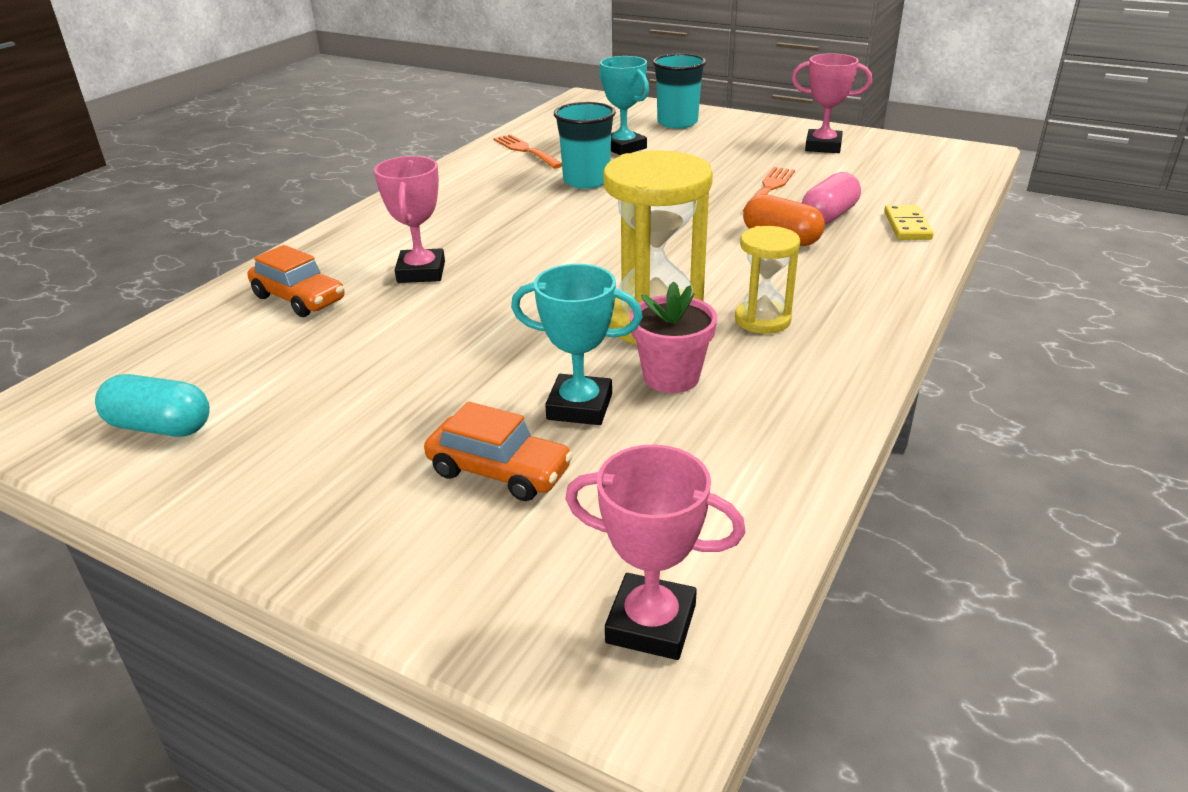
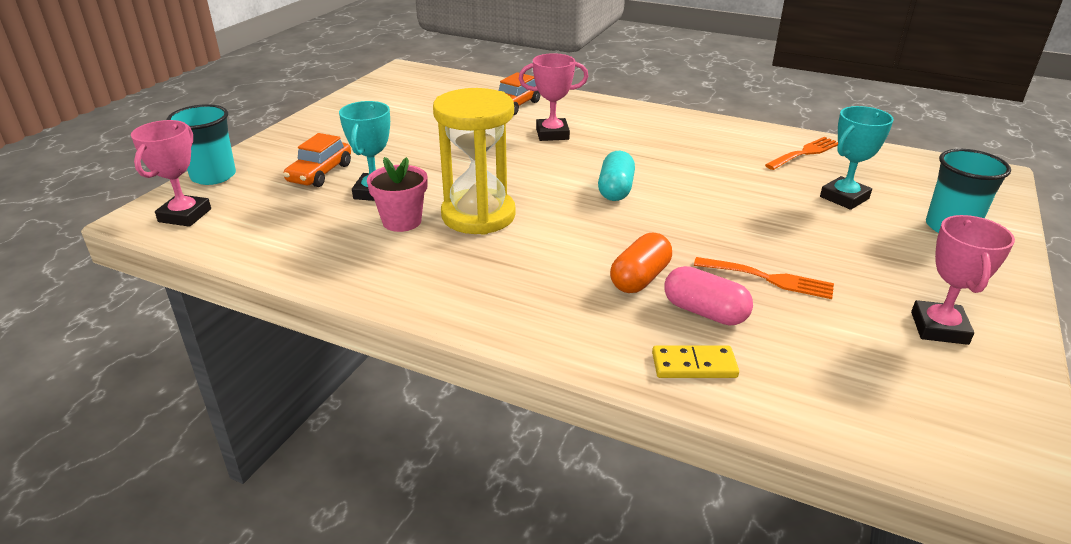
camera: 85 degrees right, 0 degrees up
turquoise capsule [95,374,210,437] -> turquoise capsule moved to [598,151,635,201]
turquoise cup [554,102,616,189] -> turquoise cup moved to [167,104,236,185]
yellow hourglass [735,226,800,334] -> none

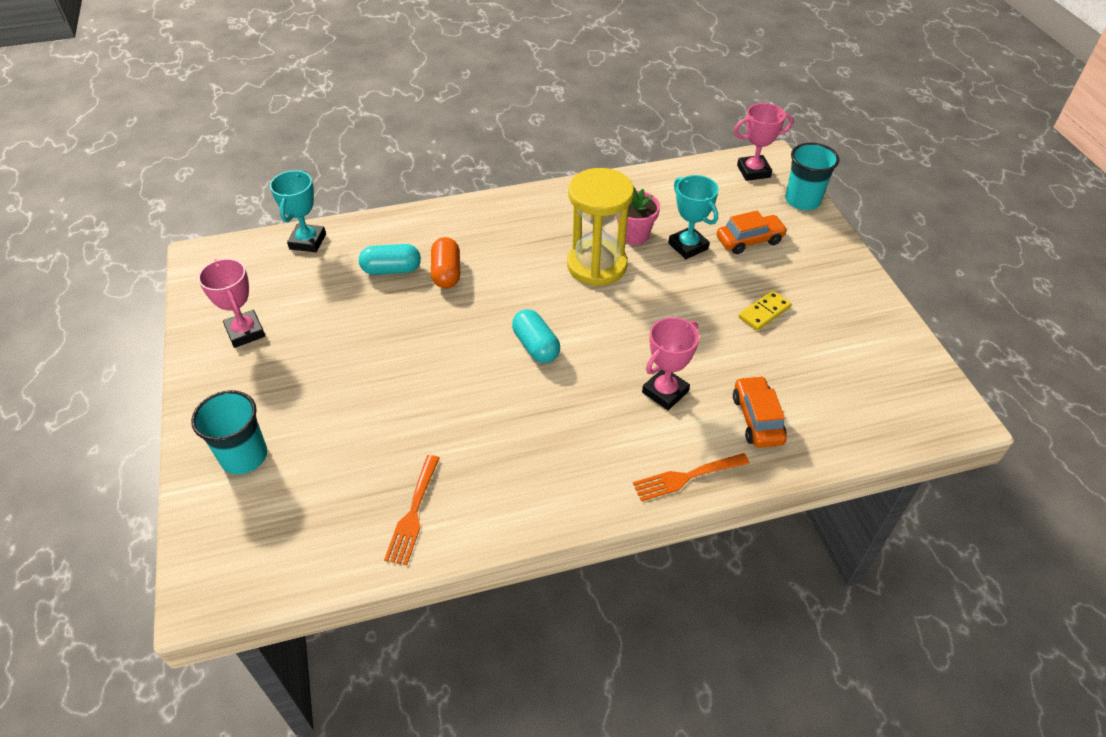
camera: 140 degrees right, 15 degrees up
pink trophy [131,120,211,227] -> pink trophy turned 75 degrees counterclockwise [734,103,793,181]
orange car [283,133,351,187] -> orange car turned 90 degrees clockwise [717,210,788,254]
yellow domino [652,346,739,378] -> yellow domino moved to [738,290,792,331]
pink capsule [665,266,753,326] -> turquoise capsule [359,244,421,275]
orange fork [694,257,834,299] -> orange fork moved to [633,453,750,501]
turquoise trophy [820,106,894,210] -> turquoise trophy moved to [270,170,326,252]

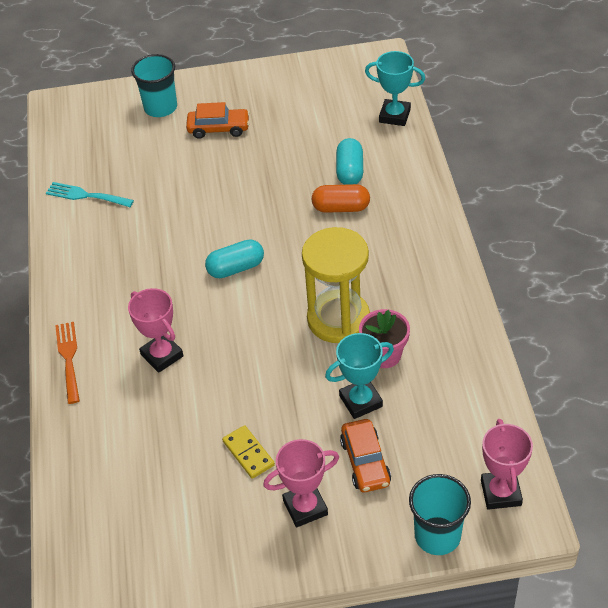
camera: 100 degrees right, 0 degrees up
pink trophy [198,259,265,348] -> pink trophy moved to [263,439,339,527]
orange fork [384,455,440,565] -> turquoise fork [46,182,134,207]
orange car [733,376,787,448] -> orange car moved to [186,102,250,139]

